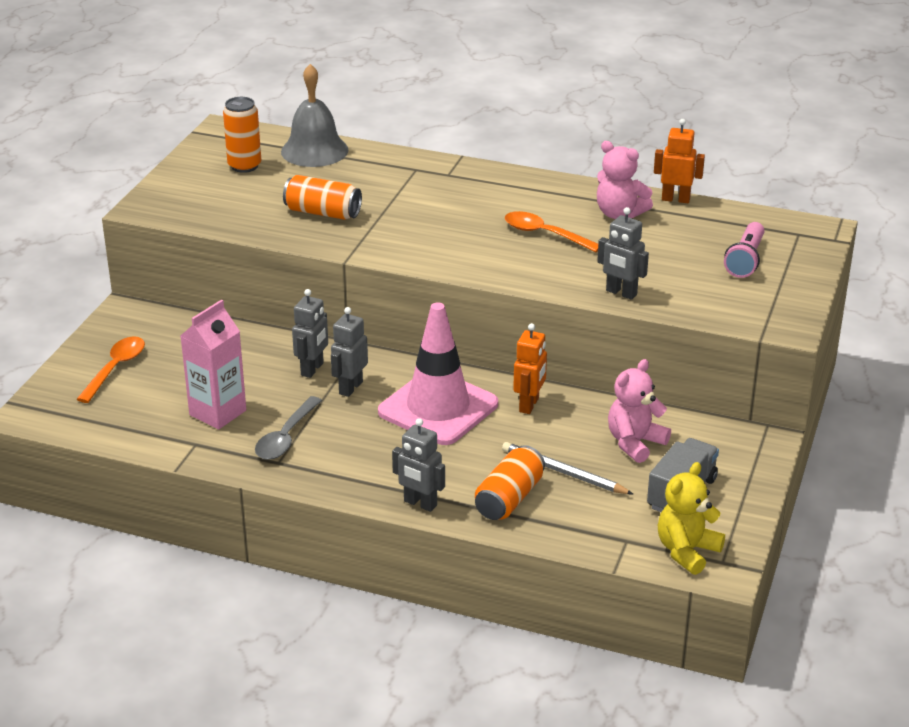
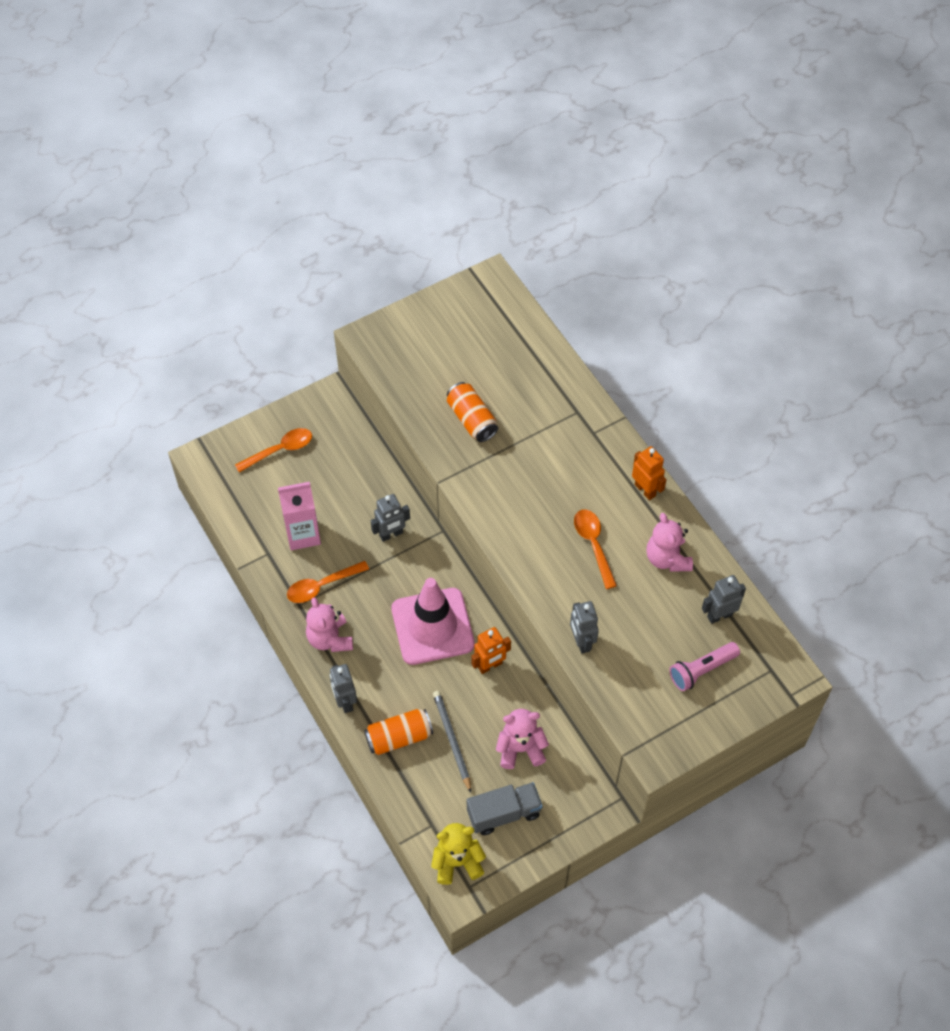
camera: 40 degrees right, 25 degrees up
orange can [223,97,261,173] -> none
grey spoon [255,396,322,460] -> orange spoon [287,561,369,603]
grey bell [281,64,348,167] -> none
grey robot [331,307,368,397] -> grey robot moved to [702,575,746,624]
orange robot [654,119,705,203] -> orange robot moved to [632,446,667,500]
none -> pink teddy bear [306,597,353,652]

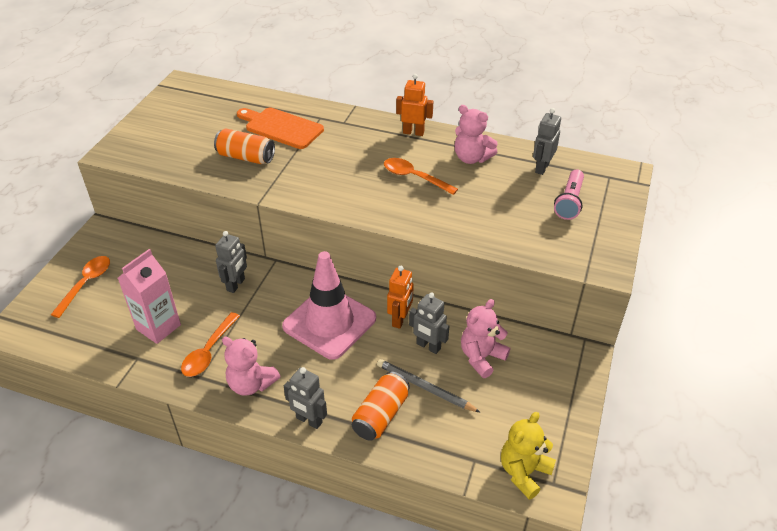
camera: 40 degrees left, 15 degrees down
grey truck [467,782,542,835] -> none
grey robot [570,601,599,653] -> grey robot moved to [409,292,449,354]
none -> orange cutting board [237,108,324,149]

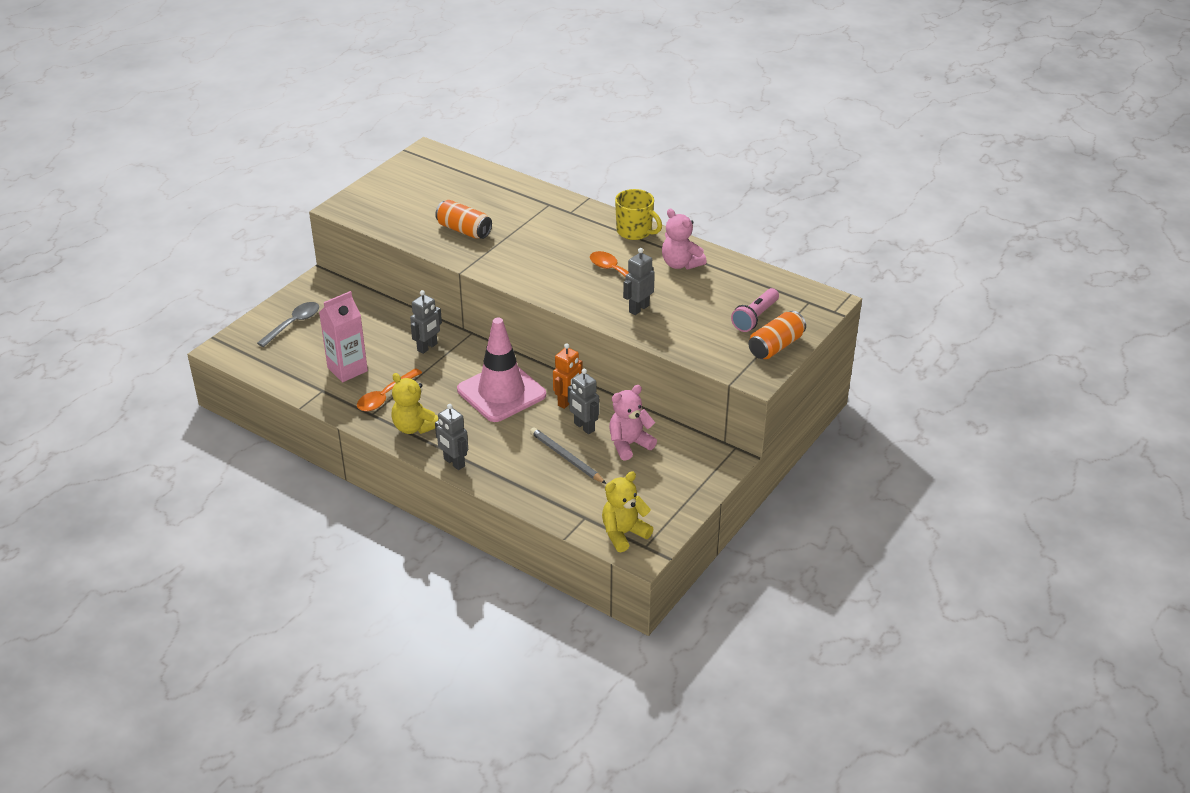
camera: 15 degrees right, 5 degrees down
orange spoon [51,256,110,318] -> grey spoon [257,302,319,347]
pink teddy bear [222,337,280,396] -> yellow teddy bear [391,373,438,434]
orange cutting board [237,108,324,149] -> none
orange can [352,371,410,441] -> orange can moved to [748,311,806,359]
orange robot [396,74,433,136] -> yellow mug [615,189,662,240]
grey robot [533,108,561,175] -> grey robot moved to [623,248,655,315]

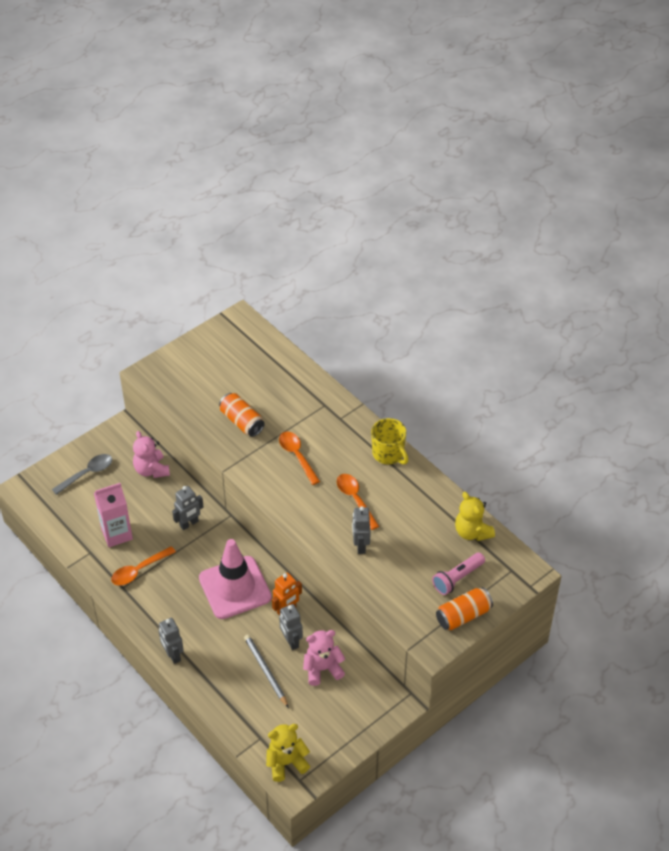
camera: 15 degrees right, 10 degrees up
yellow teddy bear [391,373,438,434] -> yellow teddy bear moved to [455,492,495,541]
grey robot [623,248,655,315] -> grey robot turned 60 degrees counterclockwise [352,506,371,554]
pink teddy bear [662,209,707,270] -> pink teddy bear moved to [133,431,170,478]
none -> orange spoon [279,431,320,485]

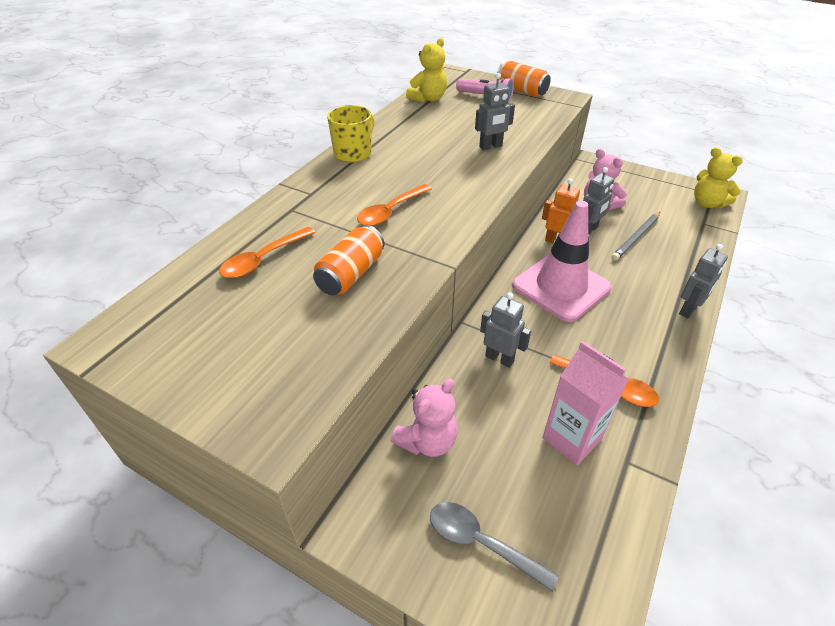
camera: 110 degrees left, 5 degrees down
orange spoon [337,474,379,530] -> orange spoon moved to [219,227,315,278]

